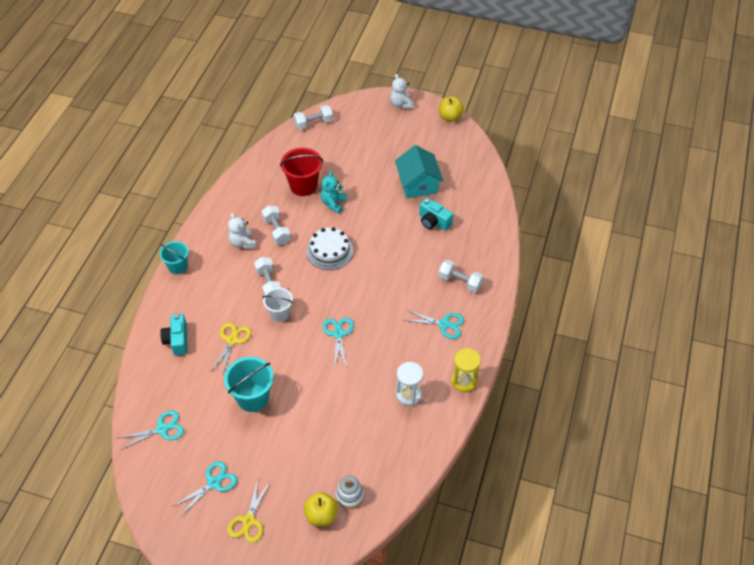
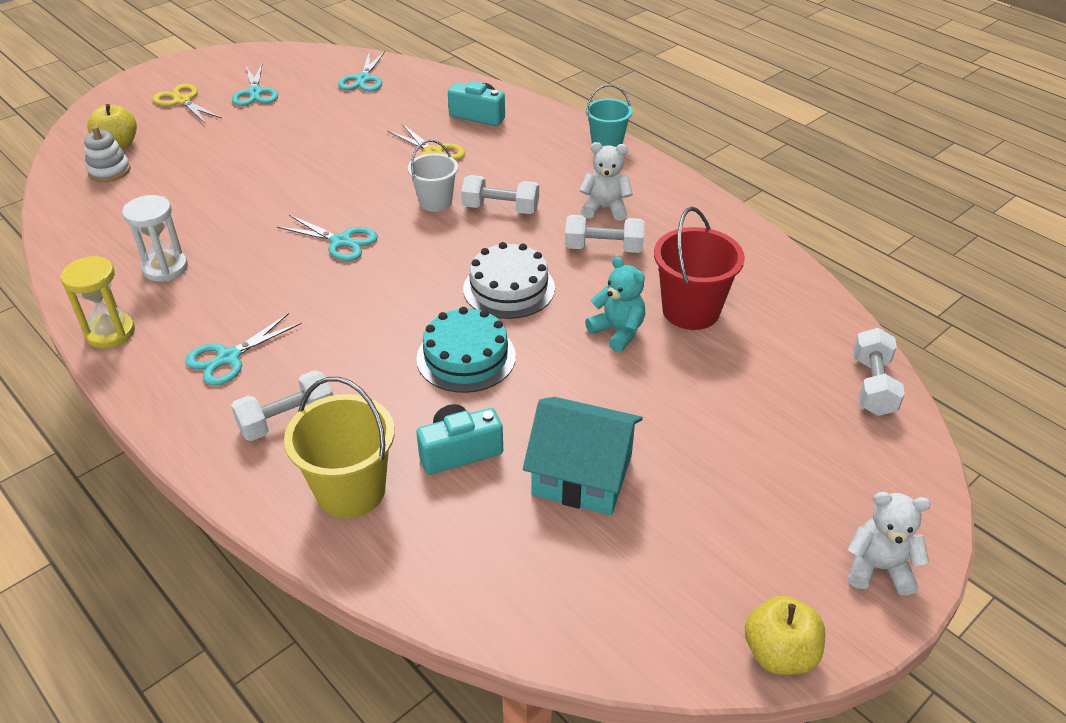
camera: 120 degrees right, 10 degrees down
turquoise bucket [224,357,274,412] -> none
none -> yellow bucket [284,377,395,519]
none -> turquoise cake [416,307,516,393]

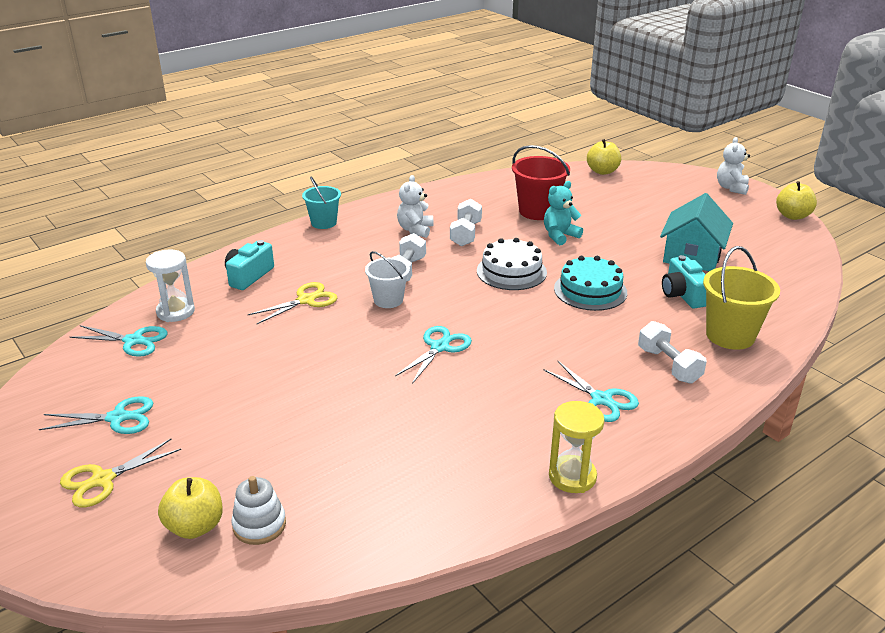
camera: 85 degrees left, 10 degrees down
white hourglass [122,195,188,282] -> white hourglass moved to [146,249,195,322]
white dumbbell [853,328,905,416] -> yellow apple [587,139,621,175]

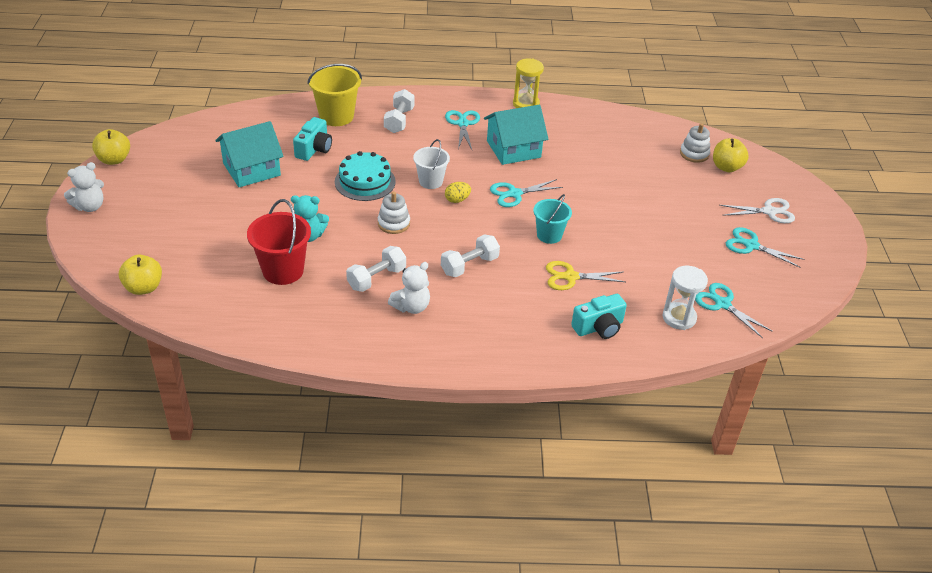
camera: 145 degrees left, 10 degrees up
yellow scissors [60,438,181,508] -> white scissors [720,198,795,223]
turquoise bucket [302,177,341,229] -> turquoise bucket moved to [533,194,572,244]
white bucket [365,251,410,308] -> white bucket moved to [413,139,450,189]
white cake [477,238,547,290] -> white stacking toy [378,191,410,234]
none -> yellow egg [445,182,471,203]
none -> turquoise house [484,105,548,165]

